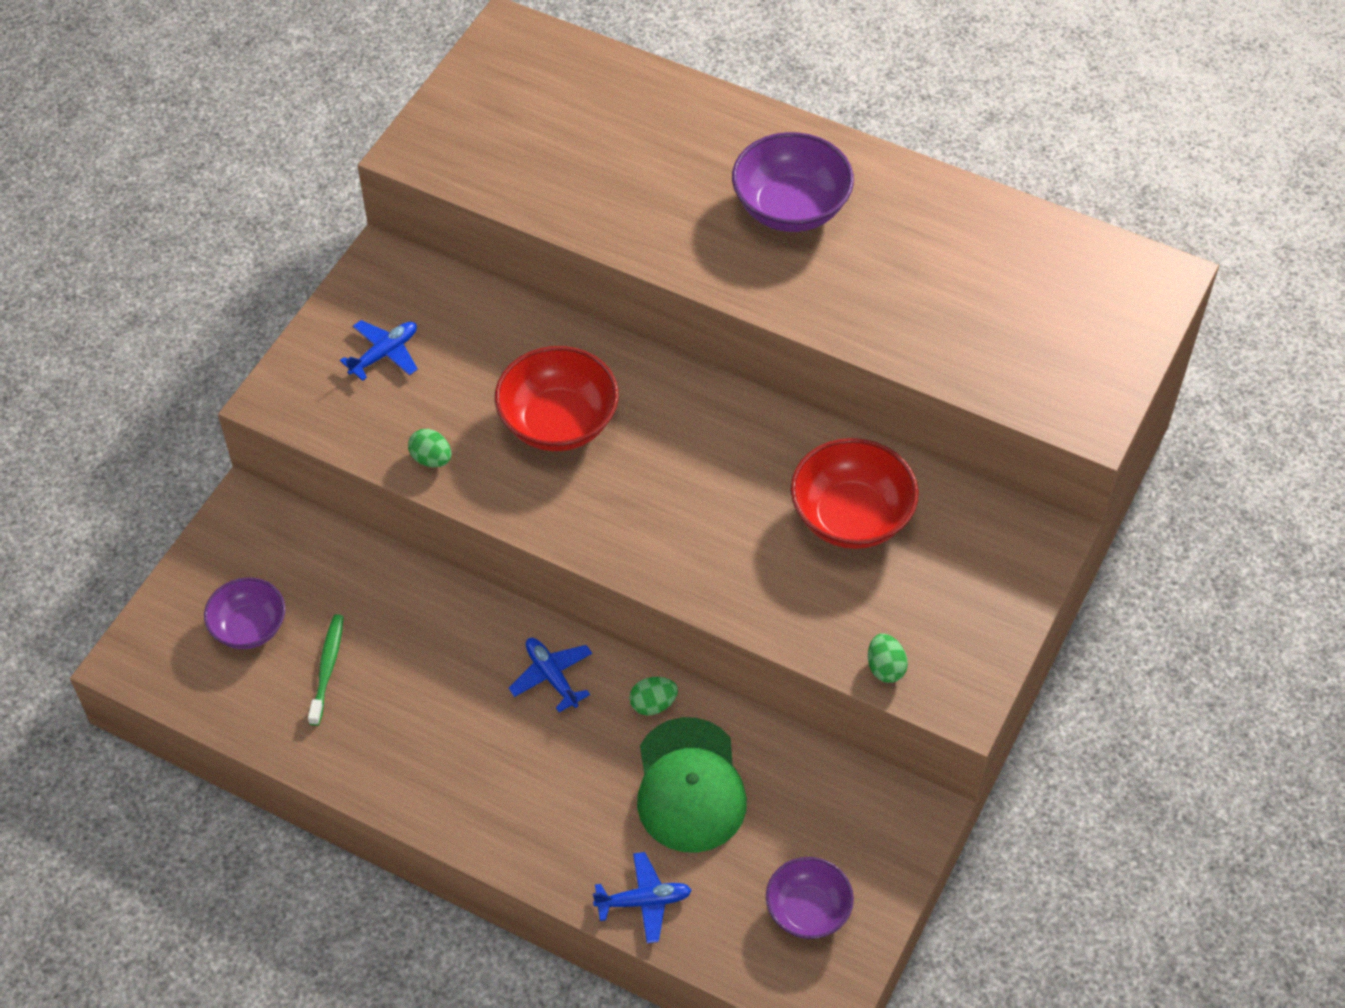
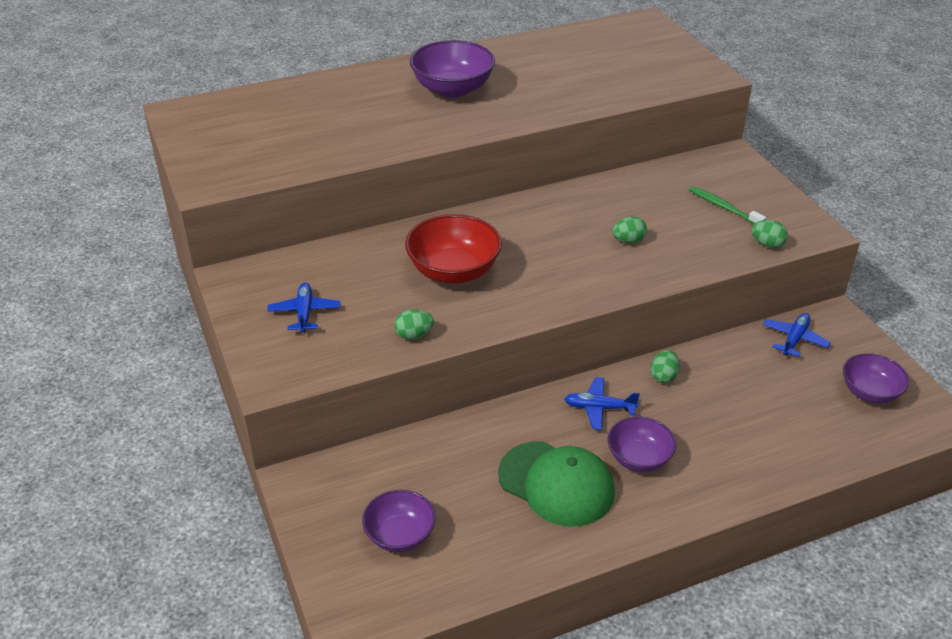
camera: 50 degrees left, 15 degrees down
green toothbrush [308,614,344,726] -> green toothbrush moved to [689,186,766,225]
blue plane [593,852,692,943] -> blue plane moved to [763,313,831,357]
green cap [637,717,747,853] -> green cap moved to [498,441,615,527]
red bowl [791,438,919,549] -> none
none -> purple bowl [607,417,676,472]
none -> green egg [612,216,647,244]

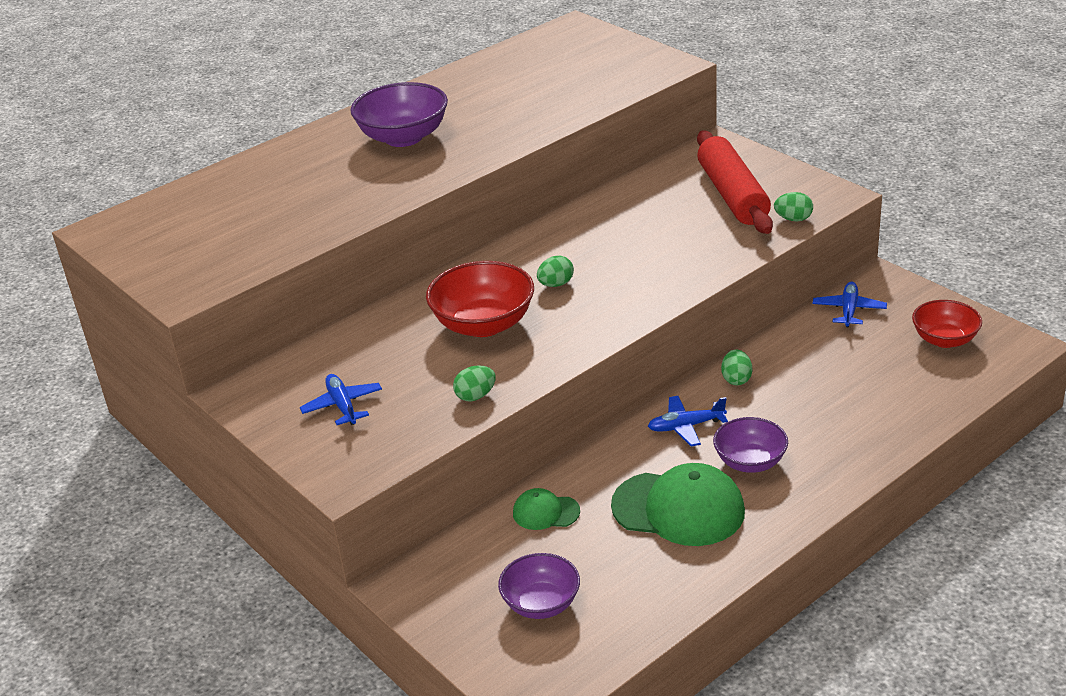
camera: 15 degrees left, 5 degrees down
green egg [612,216,647,244] -> green egg moved to [537,256,574,287]
green toothbrush [689,186,766,225] -> red rolling pin [697,131,773,234]
purple bowl [843,353,909,404] -> red bowl [912,300,982,348]
none -> green cap [513,488,580,530]

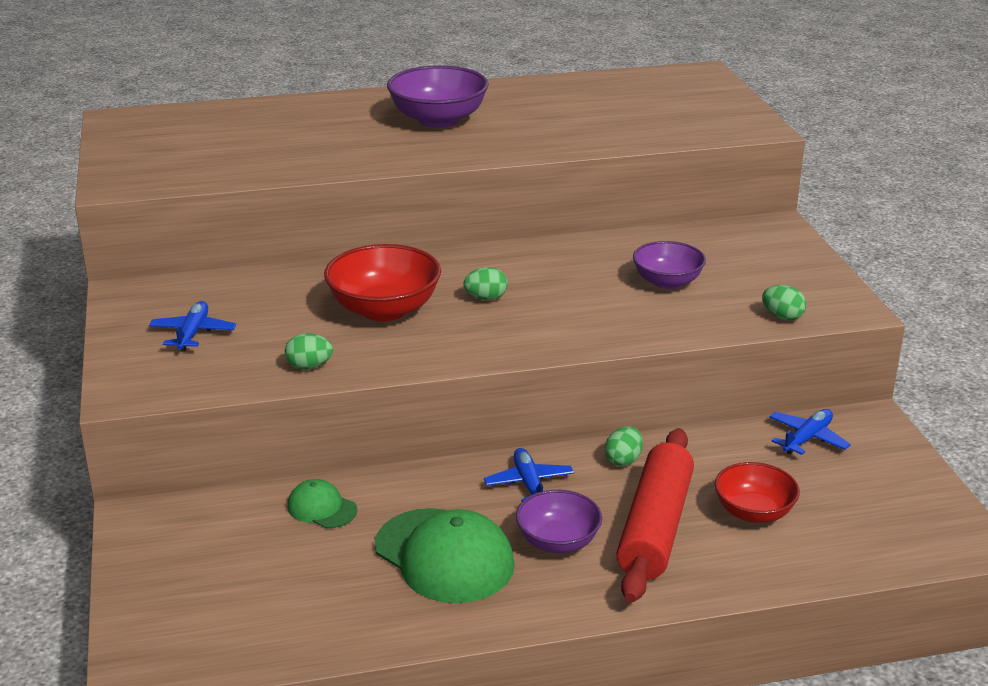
camera: 25 degrees right, 5 degrees down
purple bowl [498,553,580,619] -> purple bowl moved to [633,241,706,289]
blue plane [648,396,728,446] -> blue plane turned 60 degrees clockwise [484,448,574,502]
red rolling pin [697,131,773,234] -> red rolling pin moved to [616,428,694,602]
red bowl [912,300,982,348] -> red bowl moved to [715,462,800,523]

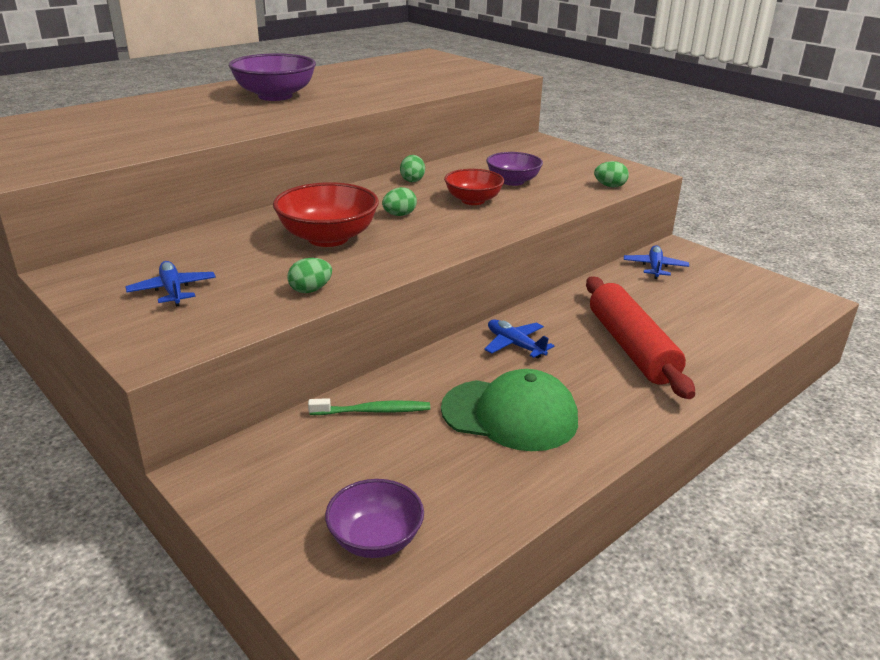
camera: 30 degrees left, 0 degrees up
green cap [287,479,357,528] -> green toothbrush [308,398,430,415]
purple bowl [516,490,602,553] -> purple bowl moved to [325,479,424,558]
green egg [605,426,643,466] -> green egg moved to [400,155,425,182]
red bowl [715,462,800,523] -> red bowl moved to [444,169,504,205]

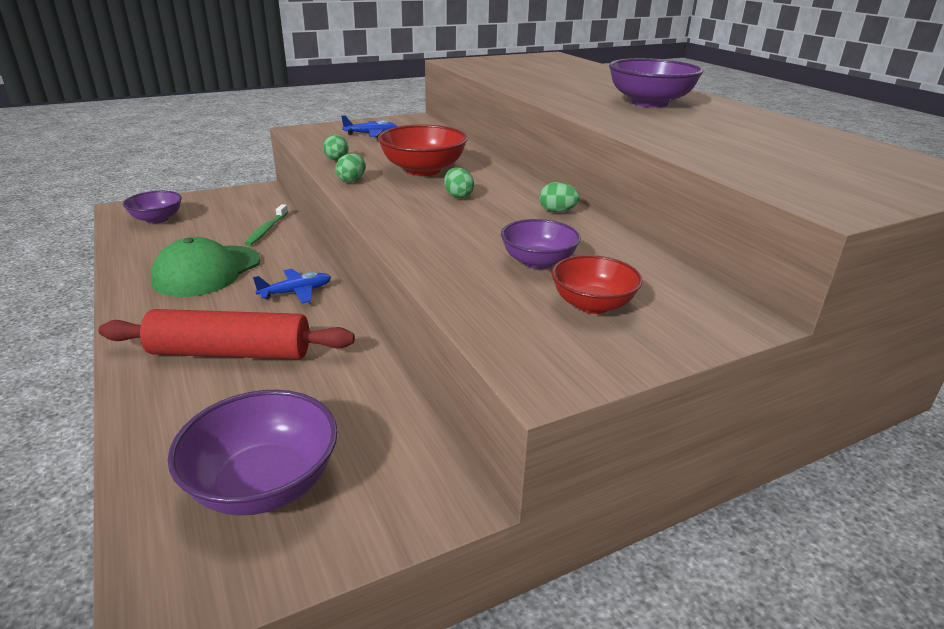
camera: 105 degrees right, 0 degrees up
red bowl [444,169,504,205] -> red bowl moved to [551,255,643,314]
green egg [594,161,629,187] -> green egg moved to [335,153,366,183]
blue plane [624,245,689,279] -> none
none -> purple bowl [168,390,338,516]

